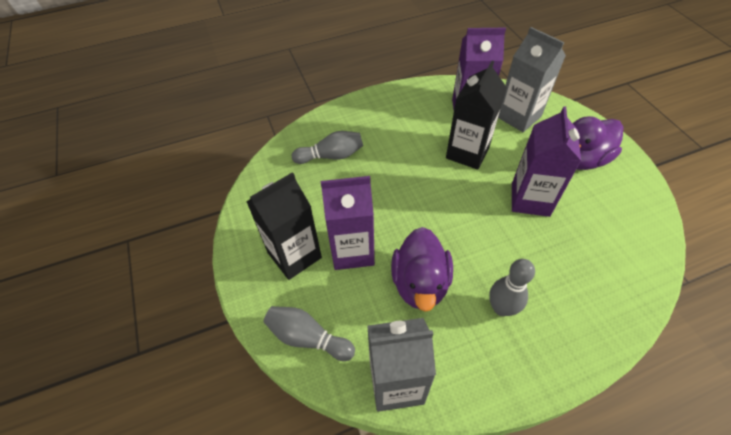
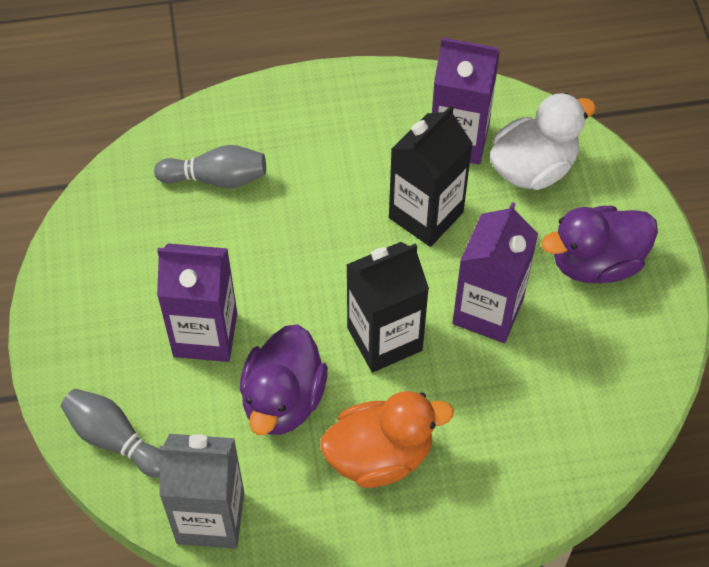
camera: 10 degrees right, 5 degrees up
black carton [246,172,322,280] -> black carton moved to [346,242,429,372]
grey bowling pin [489,259,535,316] -> orange duck [320,391,454,488]
grey carton [498,27,566,132] -> white duck [490,93,596,190]

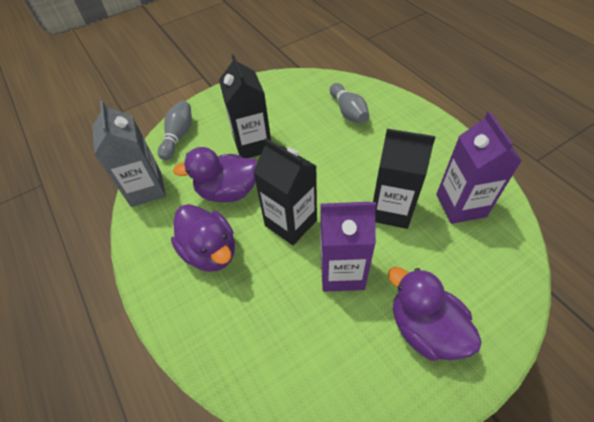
camera: 70 degrees right, 5 degrees down
purple carton [157,243,237,362] -> black carton [219,54,271,158]
orange duck [320,391,454,488] -> purple duck [171,204,235,272]
white duck [490,93,596,190] -> none

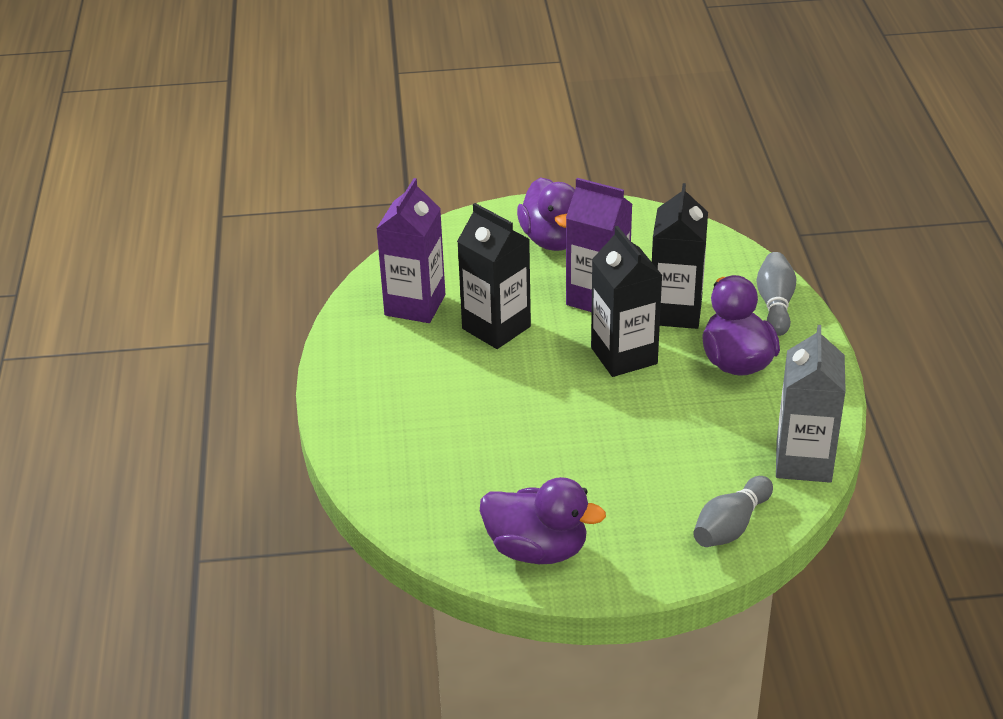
camera: 155 degrees left, 15 degrees down
purple duck [173,147,258,202] -> purple duck moved to [480,477,606,564]
black carton [219,54,271,158] -> black carton moved to [652,183,708,329]
grey bowling pin [330,83,369,124] -> grey bowling pin moved to [756,252,796,336]

